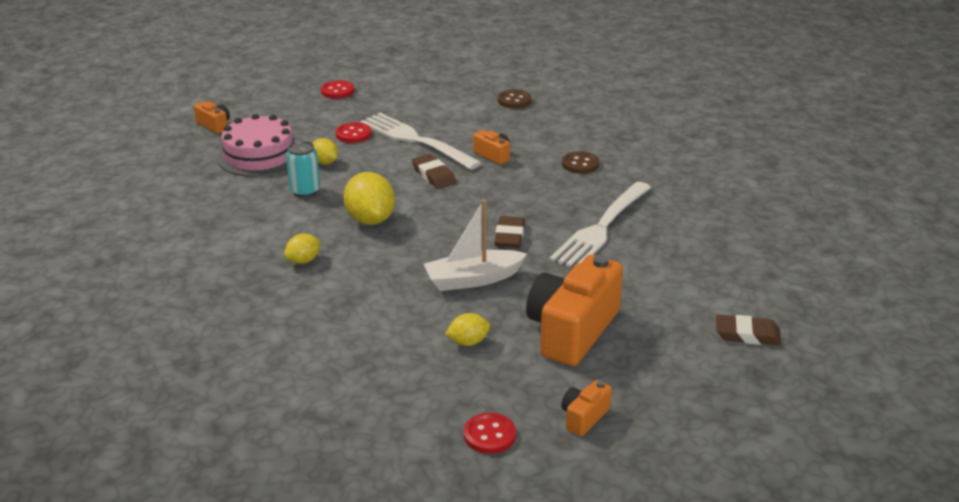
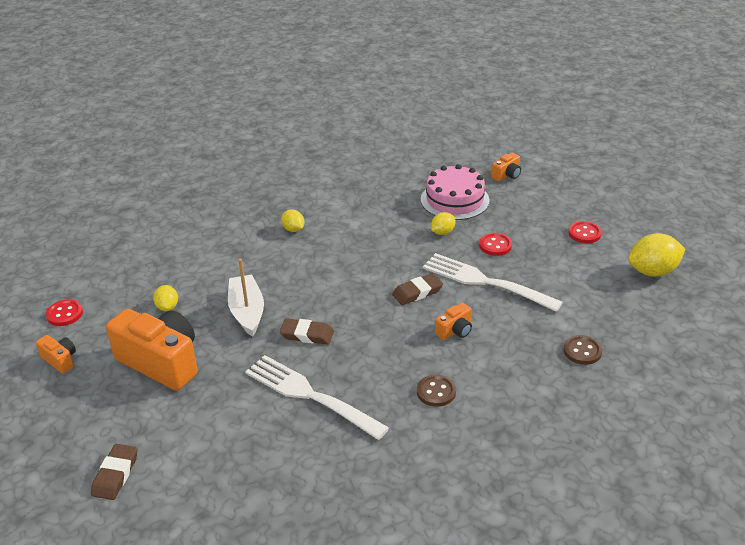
camera: 95 degrees right, 5 degrees up
turquoise can [286,141,320,197] -> none
yellow lemon [343,172,395,225] -> yellow lemon moved to [628,233,685,277]
white fork [360,113,482,170] -> white fork turned 105 degrees counterclockwise [423,253,563,312]

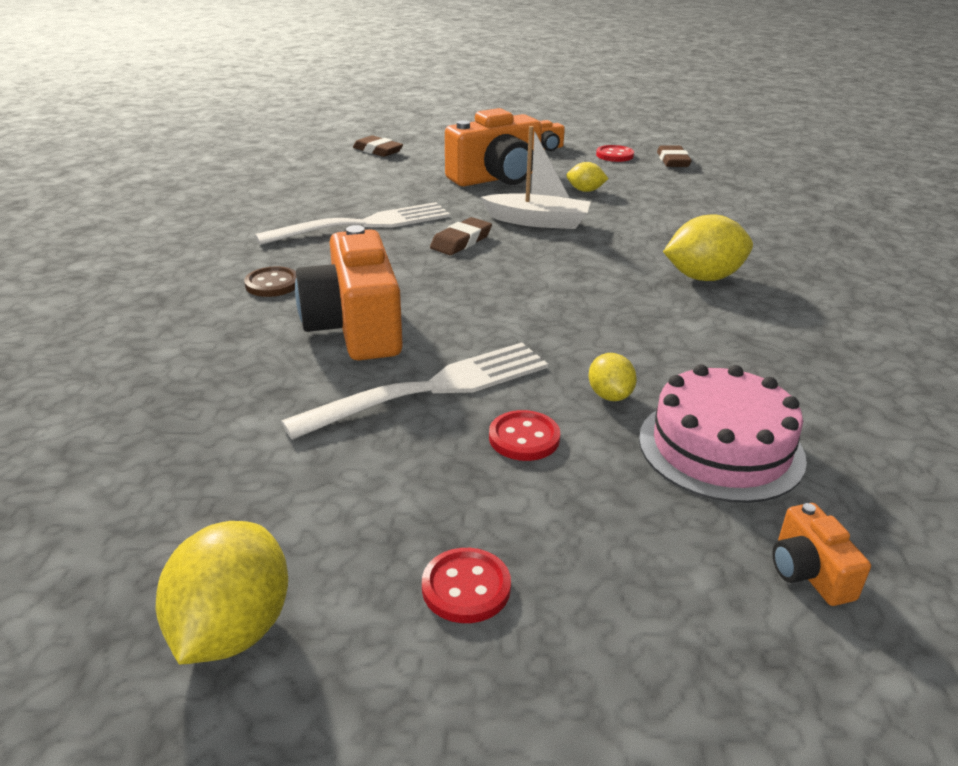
camera: 115 degrees right, 5 degrees down
yellow lemon [281,209,304,232] -> yellow lemon [663,214,753,281], size x1.80
brown eraser [392,273,443,305] -> brown eraser moved to [657,145,692,167]
orange camera [435,302,472,340] -> orange camera [295,225,403,360], size x2.20
brown button [564,335,602,365] -> none

